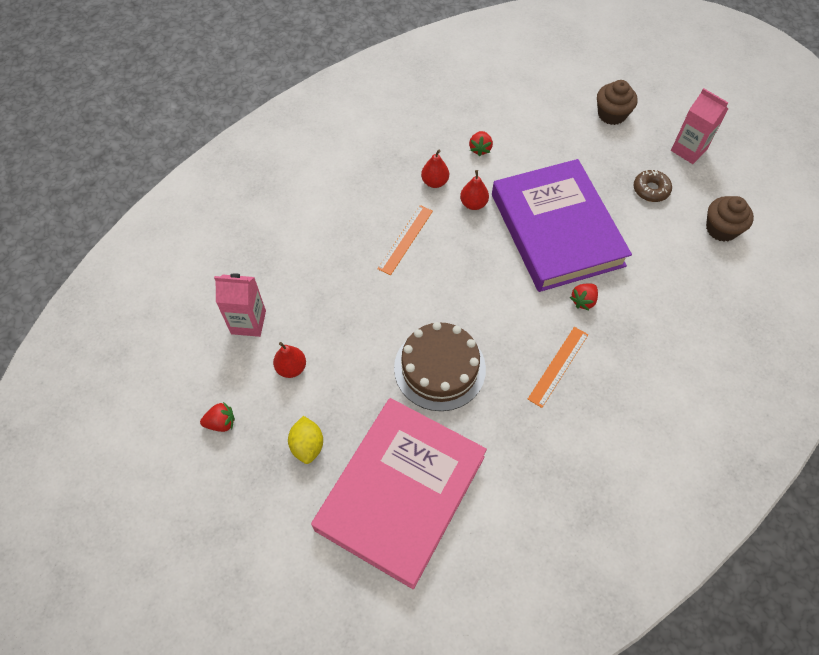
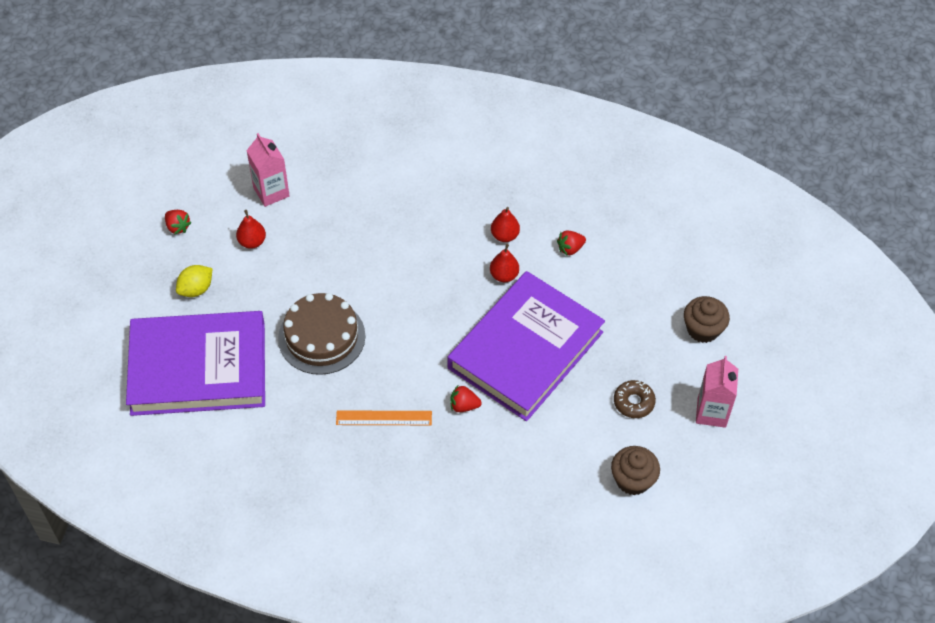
camera: 55 degrees right, 5 degrees down
pink book [311,398,487,589] -> purple book [126,311,265,416]
orange ruler [378,205,433,275] -> none

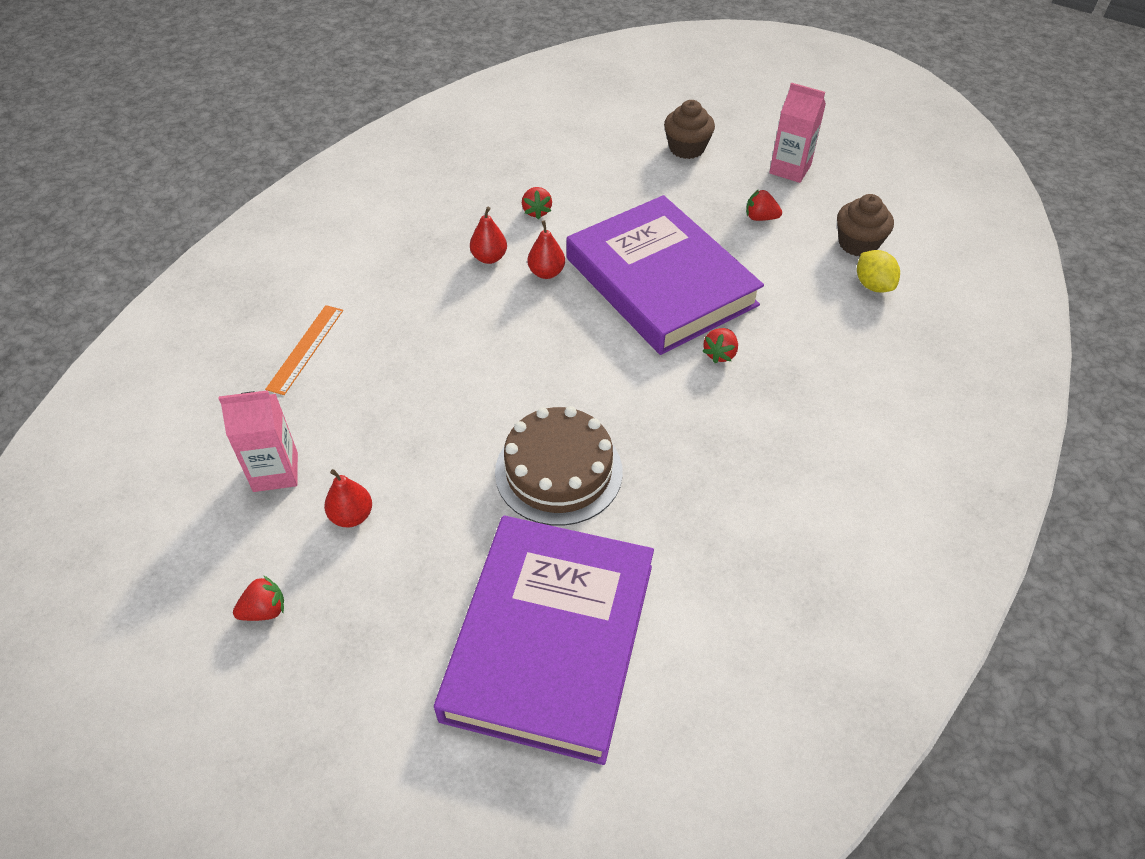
camera: 70 degrees left, 5 degrees down
yellow lemon [176,265,213,297] -> yellow lemon moved to [857,250,900,293]
orange ruler [336,410,432,425] -> orange ruler moved to [265,305,343,395]
brown donut [614,380,656,418] -> red strawberry [746,189,782,221]

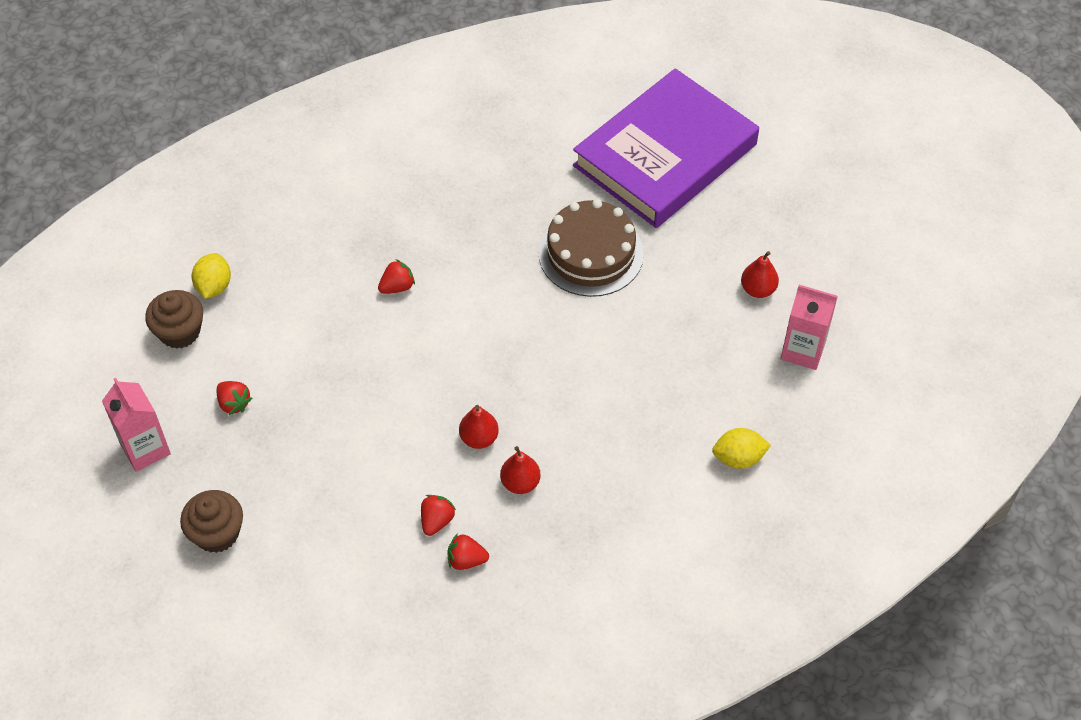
camera: 150 degrees left, 5 degrees up
red strawberry [233,575,284,621] -> red strawberry moved to [448,533,489,570]
orange ruler [265,305,343,395] -> yellow lemon [712,428,771,469]
purple book [566,195,764,355] -> none

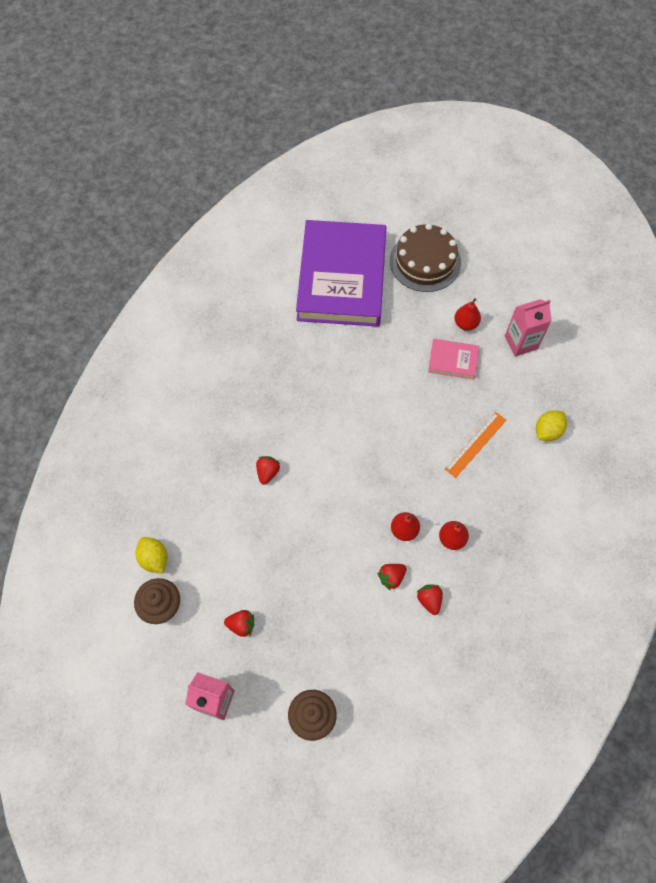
camera: 40 degrees left, 10 degrees up
red strawberry [448,533,489,570] -> red strawberry moved to [378,564,407,590]
brown cake [539,199,644,297] -> brown cake moved to [390,223,461,292]
none -> pink book [428,339,479,380]
none -> orange ruler [445,412,506,478]

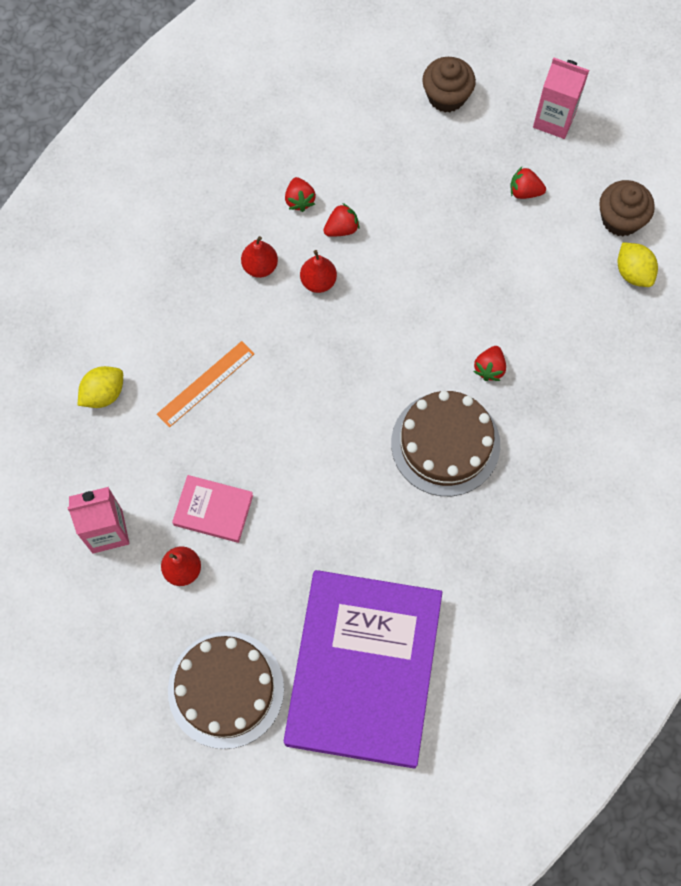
camera: 175 degrees left, 5 degrees up
none -> brown cake [391,391,500,496]

